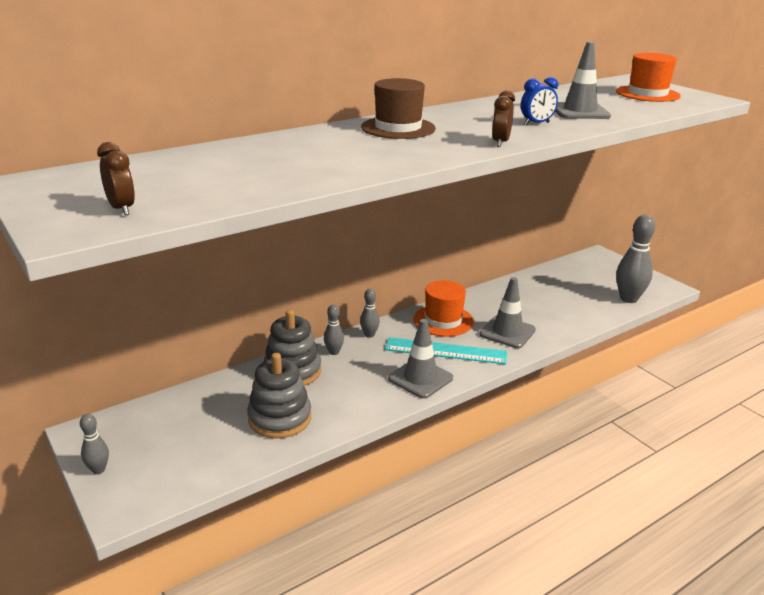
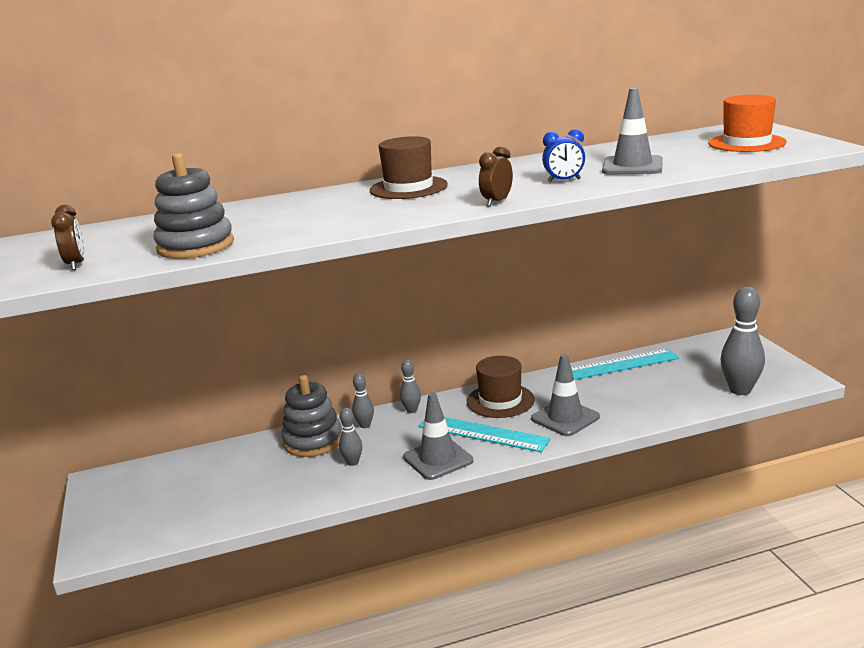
camera: 20 degrees right, 5 degrees down
grey bowling pin [80,414,109,474] -> grey bowling pin moved to [339,408,362,466]
grey stacking toy [247,353,311,439] -> grey stacking toy moved to [153,153,234,259]
orange hat [413,281,474,337] -> brown hat [467,356,535,418]
none -> turquoise ruler [571,349,679,380]

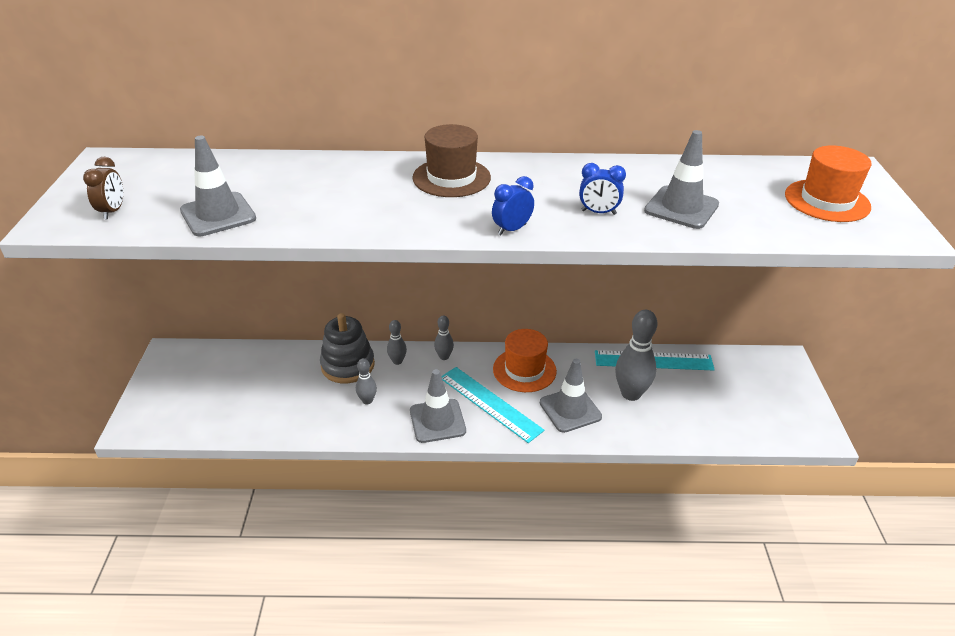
camera: 15 degrees right, 15 degrees up
grey stacking toy [153,153,234,259] -> grey traffic cone [180,136,256,236]
brown hat [467,356,535,418] -> orange hat [493,329,557,392]
brown clock [479,146,513,207] -> blue clock [492,176,534,235]
grey bowling pin [720,287,765,395] -> grey bowling pin moved to [615,310,658,401]

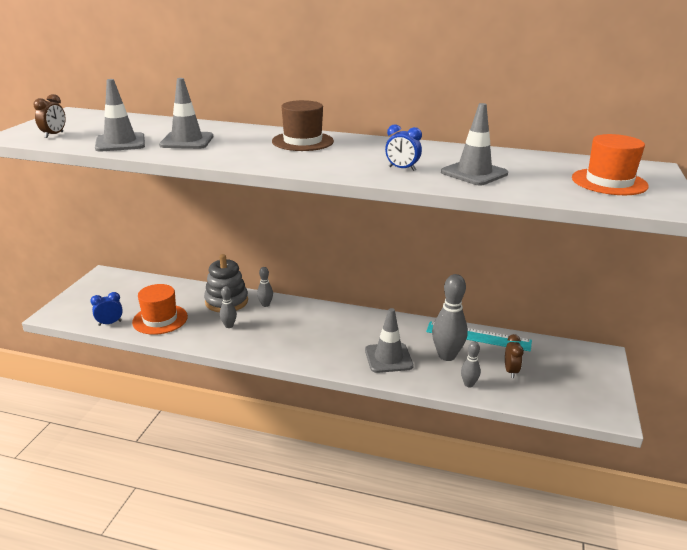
camera: 15 degrees right, 10 degrees down
grey traffic cone [410,369,466,443] -> grey traffic cone moved to [159,78,213,149]
grey bowling pin [434,316,454,360] -> grey bowling pin moved to [461,341,481,387]
turquoise ruler [441,367,544,443] -> none
blue clock [492,176,534,235] -> blue clock moved to [90,292,123,326]
orange hat [493,329,557,392] -> orange hat moved to [132,284,188,335]
none -> brown clock [505,334,524,378]

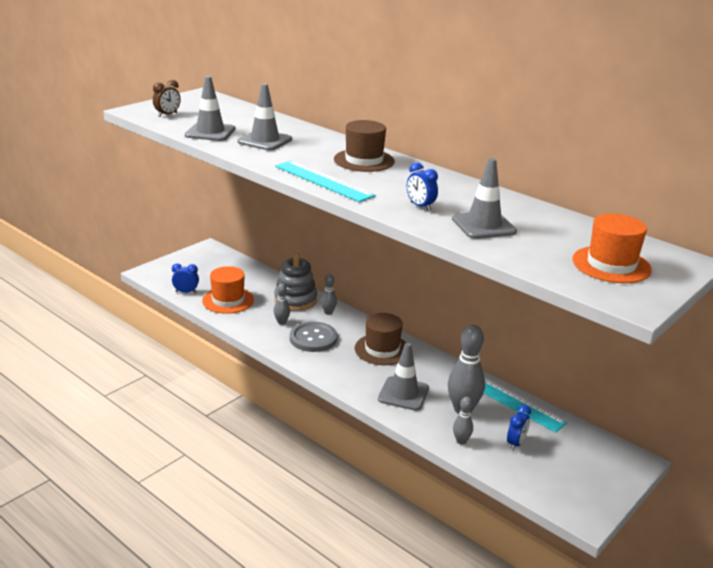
camera: 25 degrees right, 0 degrees up
brown clock [505,334,524,378] -> blue clock [507,405,531,451]
none -> turquoise ruler [275,160,376,202]
none -> grey button [290,322,337,352]
none -> brown hat [355,313,406,365]

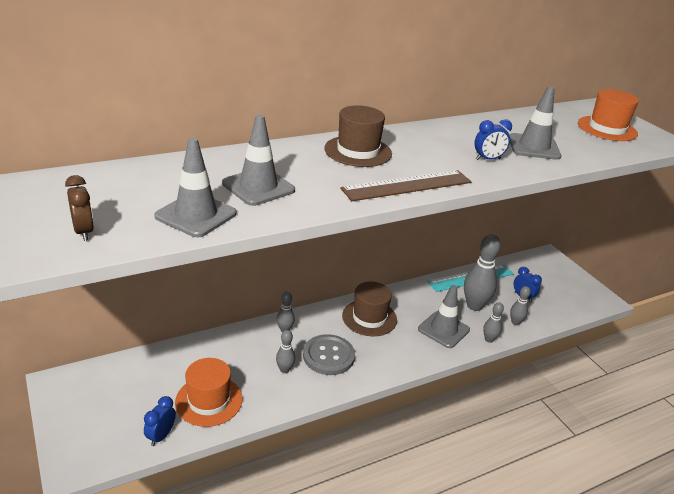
camera: 70 degrees left, 5 degrees up
grey stacking toy [274,253,317,311] -> none
turquoise ruler [275,160,376,202] -> brown ruler [340,170,472,201]
none -> grey bowling pin [483,302,504,343]

